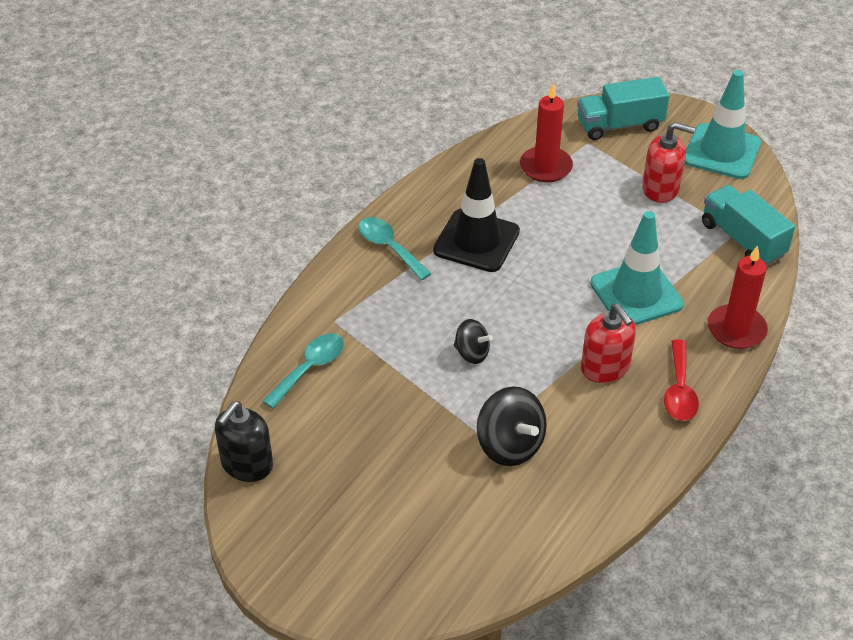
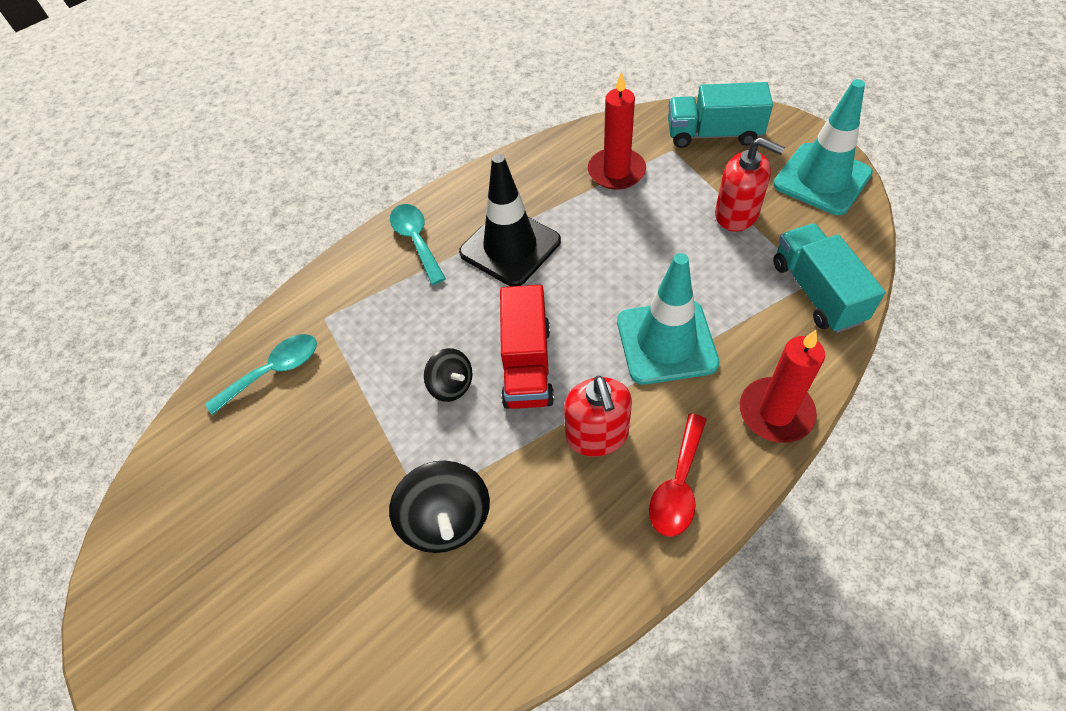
camera: 20 degrees right, 10 degrees up
black soap dispenser [215,401,273,482] -> none
none -> red truck [500,285,554,409]

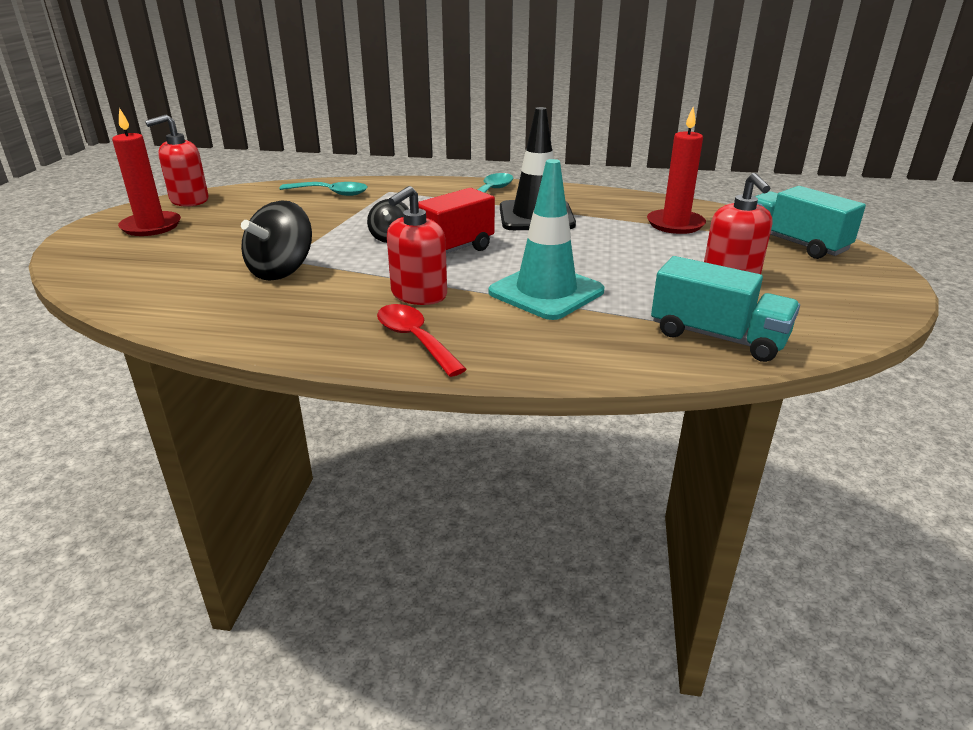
camera: 45 degrees right, 25 degrees down
red spoon [649,413,707,537] -> red spoon turned 75 degrees clockwise [377,304,467,377]
red candle [740,330,825,443] -> red candle moved to [112,108,181,236]
turquoise traffic cone [773,79,873,215] -> none
turquoise truck [773,223,886,333] -> turquoise truck turned 90 degrees clockwise [651,256,800,362]
none -> red soap dispenser [145,114,209,207]

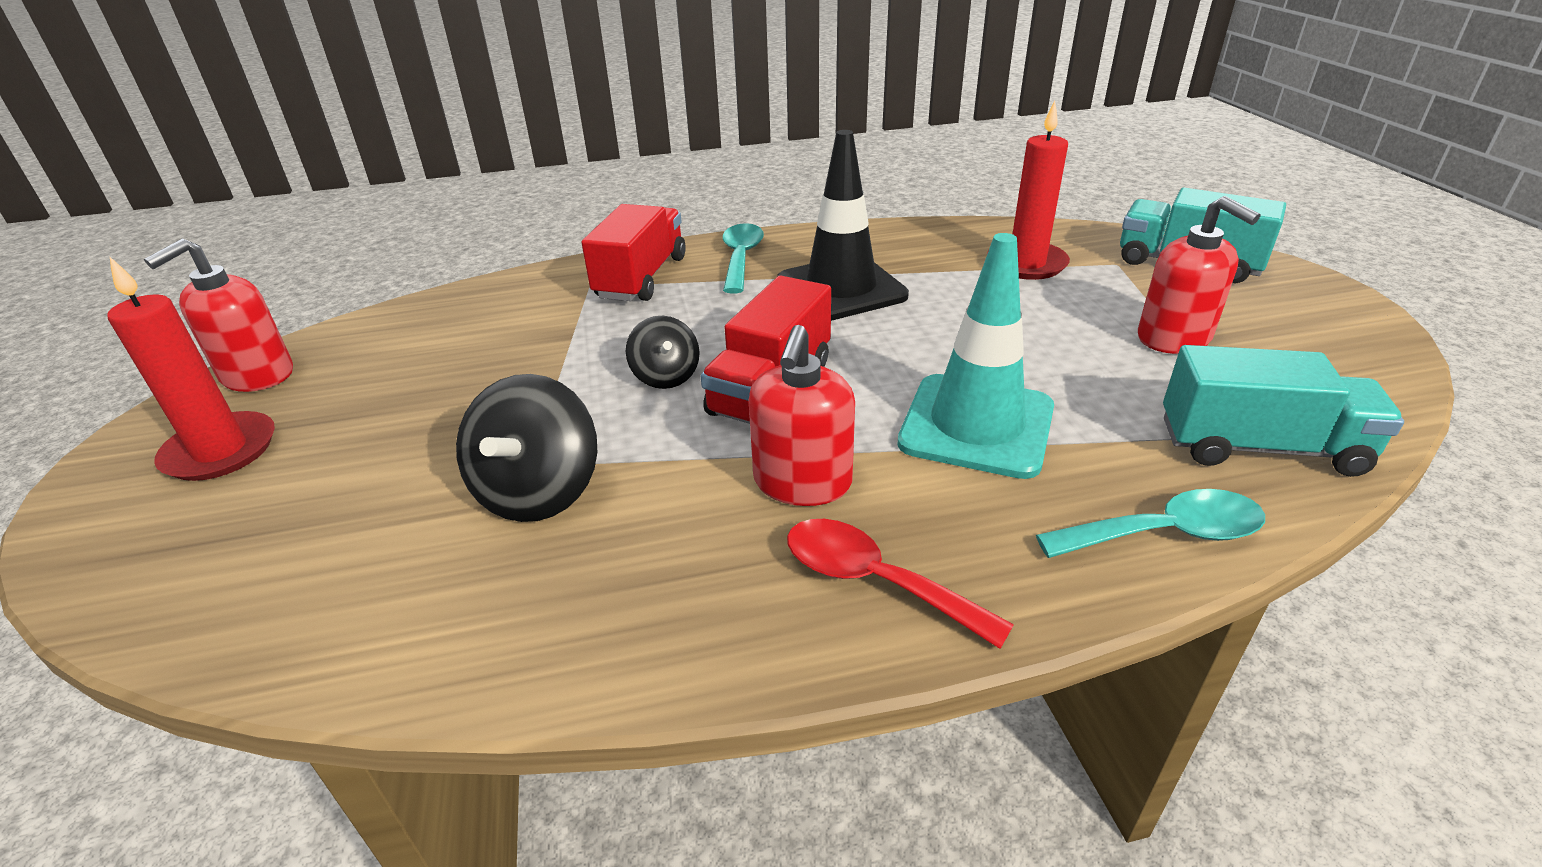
camera: 20 degrees left, 5 degrees up
turquoise spoon [280,182,367,196] -> turquoise spoon moved to [1036,489,1265,558]
none -> red truck [582,204,686,301]

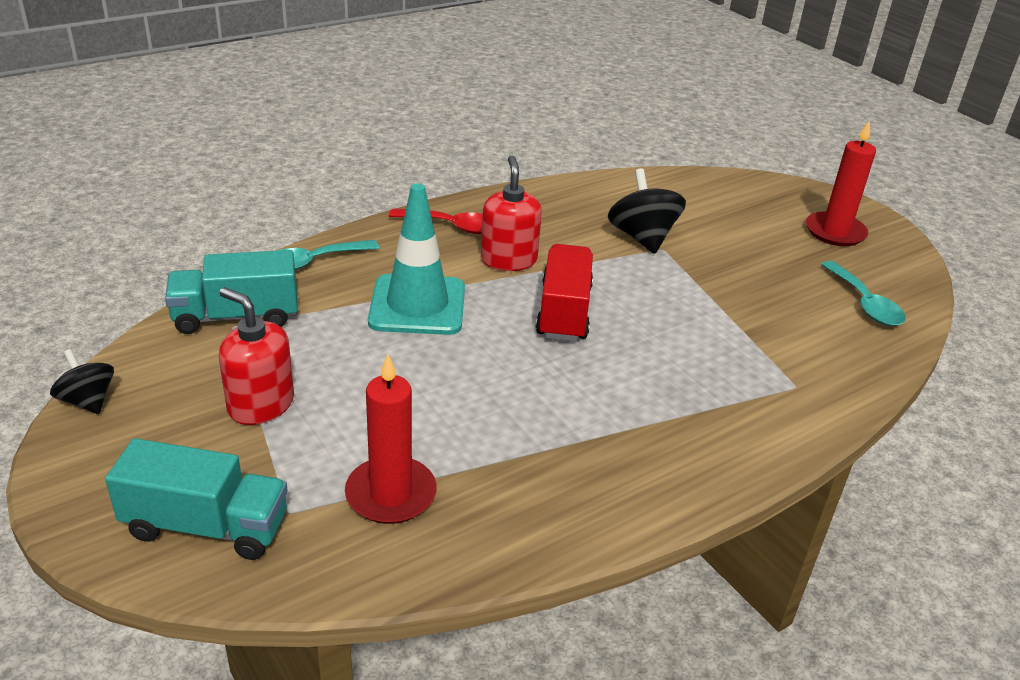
camera: 155 degrees right, 0 degrees up
red soap dispenser [144,238,293,392] -> none
red truck [582,204,686,301] -> none
black spinning top [626,316,700,389] -> black spinning top moved to [50,349,114,414]
turquoise spoon [722,223,764,293] -> turquoise spoon moved to [821,261,906,326]
black traffic cone [777,130,909,321] -> none

